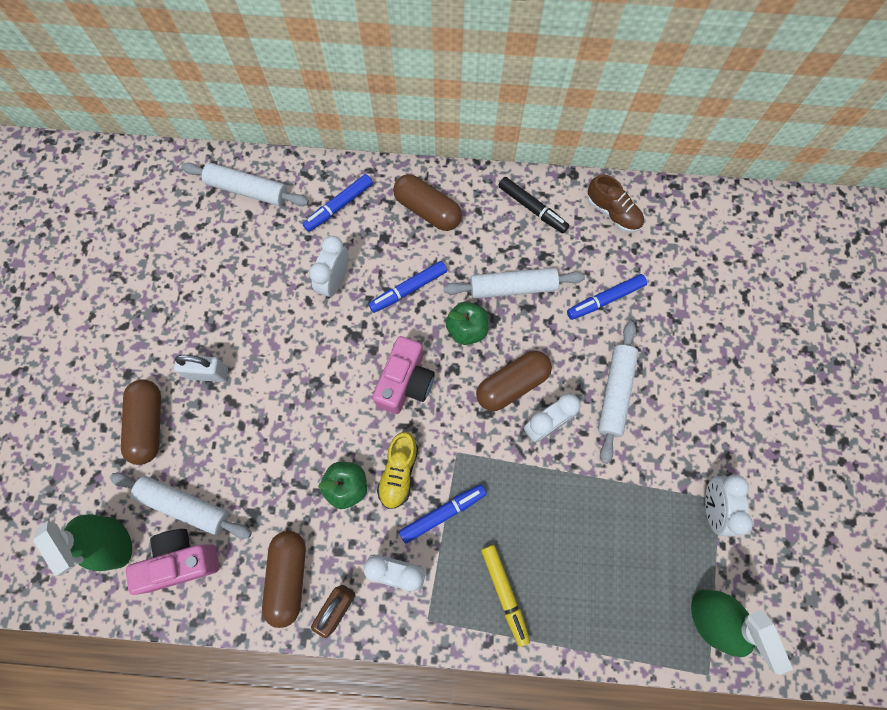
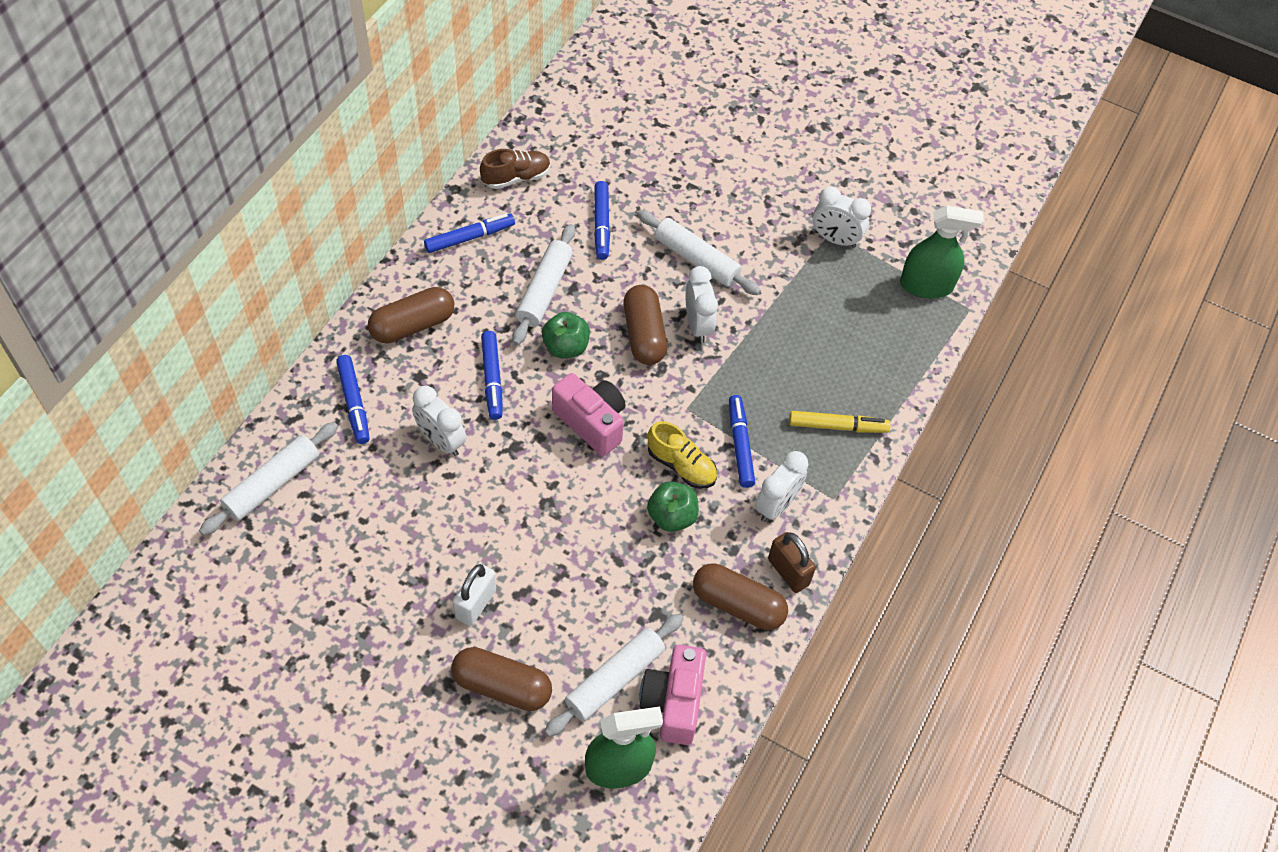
camera: 70 degrees left, 15 degrees down
black marker [498,177,569,233] -> blue marker [424,214,515,253]

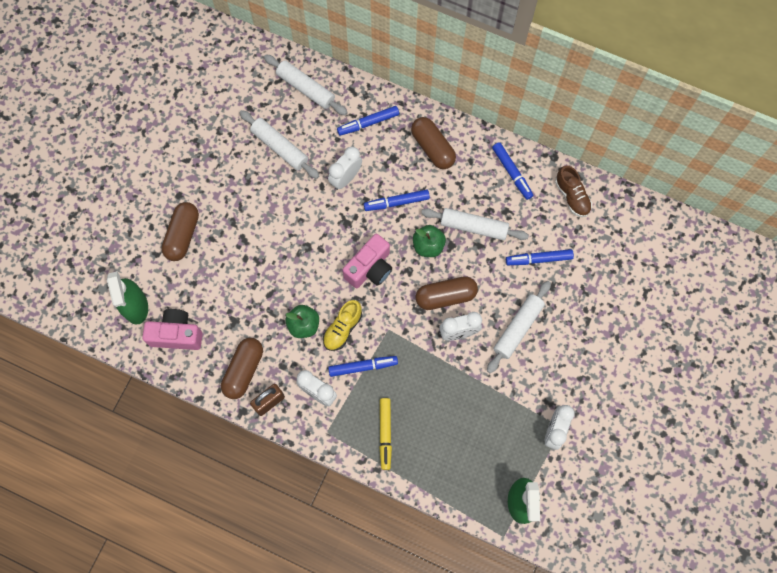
camera: 90 degrees right, 15 degrees up
white padlock [453,563,496,626] -> none
white rolling pin [544,614,684,737] -> white rolling pin moved to [240,110,319,179]

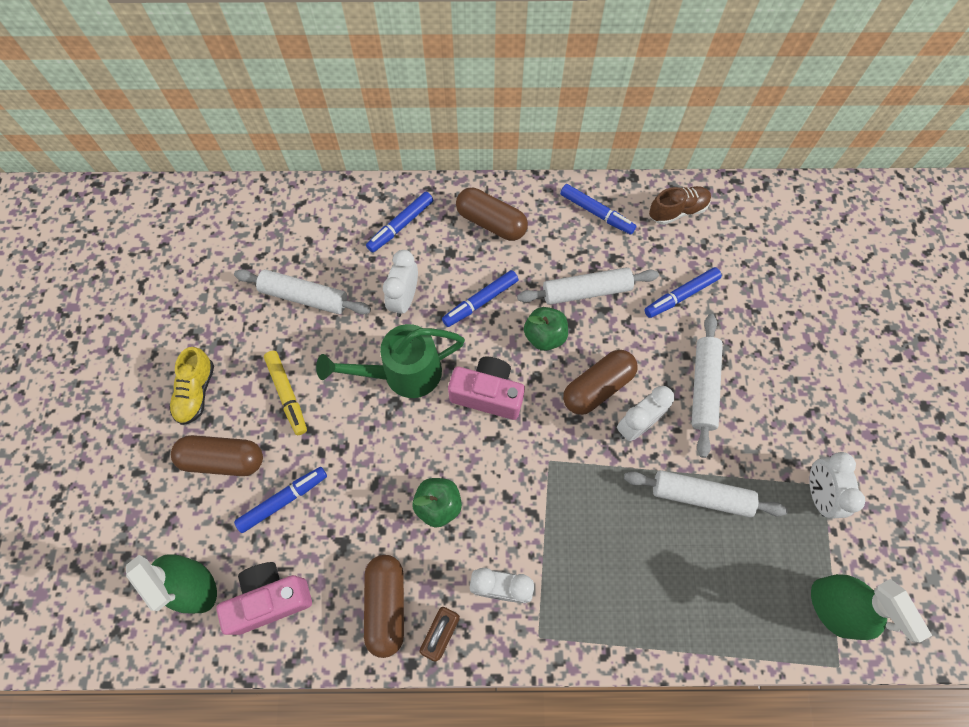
camera: 25 degrees left, 5 degrees down
brown capsule [162,202,199,261] -> brown capsule turned 75 degrees counterclockwise [171,435,263,476]
white rolling pin [264,54,348,115] -> white rolling pin moved to [624,470,788,517]
yellow shoe [323,300,362,351] -> yellow shoe moved to [169,347,214,425]
blue marker [328,356,398,377] -> blue marker moved to [234,467,327,533]
pink camera [343,234,392,288] -> pink camera turned 90 degrees counterclockwise [448,357,525,420]
yellow marker [379,398,392,470] -> yellow marker moved to [264,351,307,435]
brown shoe [555,165,592,217] -> brown shoe turned 60 degrees counterclockwise [649,186,711,225]
none -> green watering can [316,324,465,398]

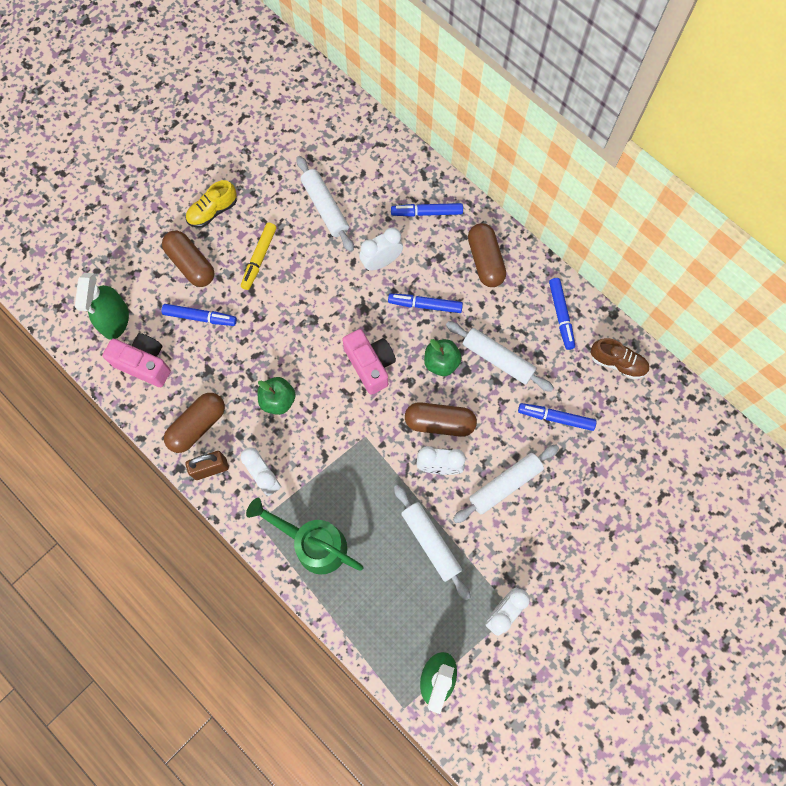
camera: 45 degrees right, 5 degrees up
green watering can [316,324,465,398] -> green watering can moved to [246,498,363,574]

